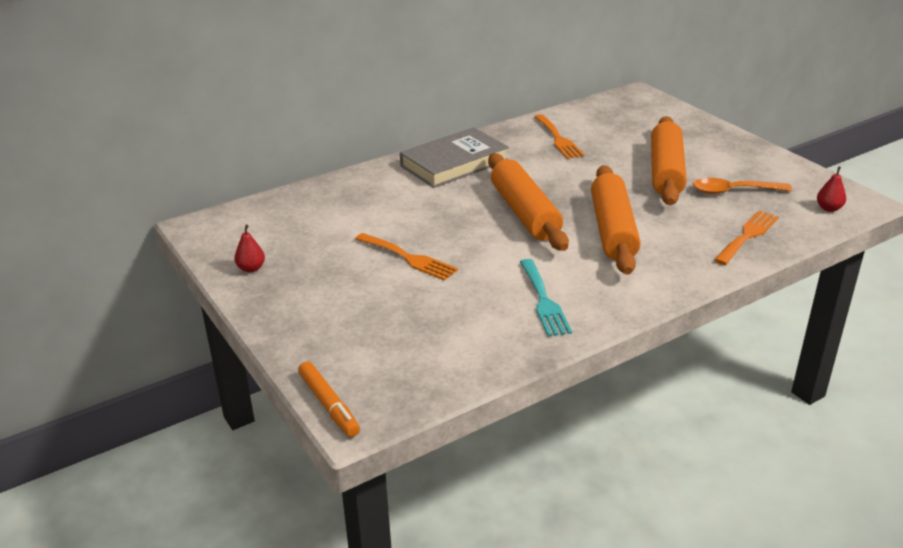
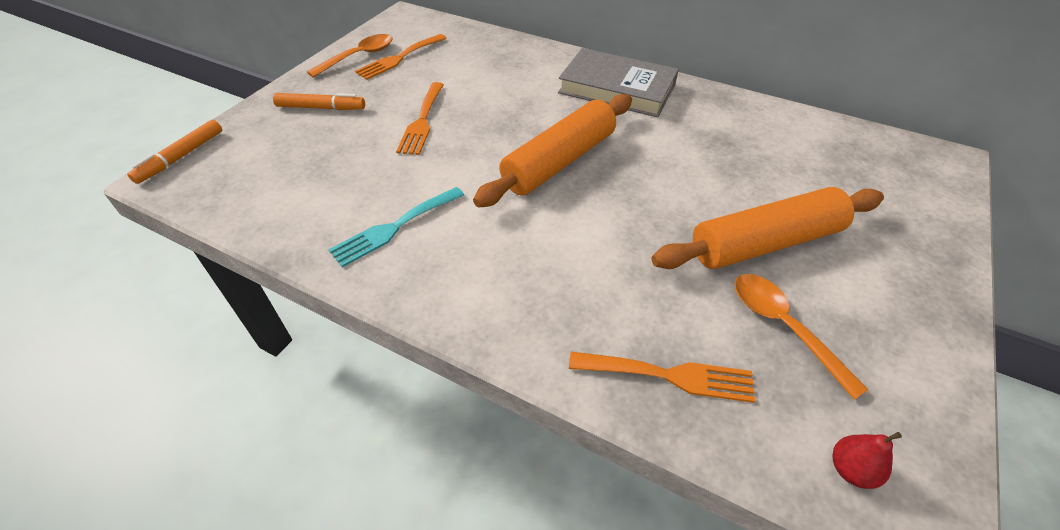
camera: 60 degrees right, 15 degrees up
red pear [234,224,265,273] -> orange spoon [307,34,393,78]
orange fork [534,114,584,159] -> orange fork moved to [355,34,447,80]
orange rolling pin [591,165,641,275] -> none
none -> orange marker [273,93,365,110]

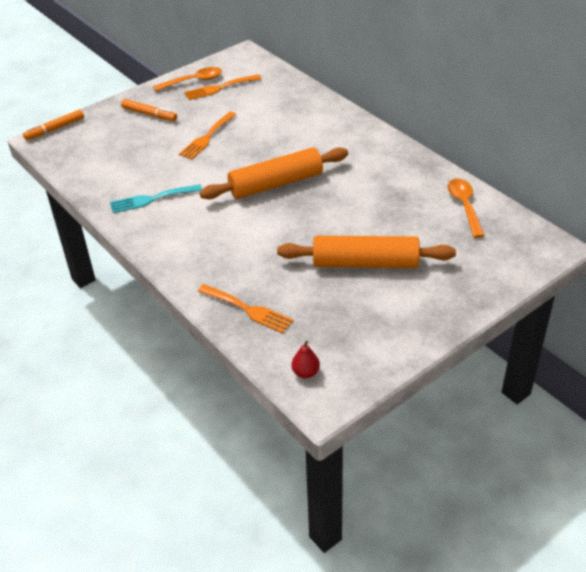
camera: 25 degrees right, 5 degrees down
grey book [558,48,679,117] -> none
orange spoon [735,274,869,399] -> orange spoon moved to [448,179,485,238]

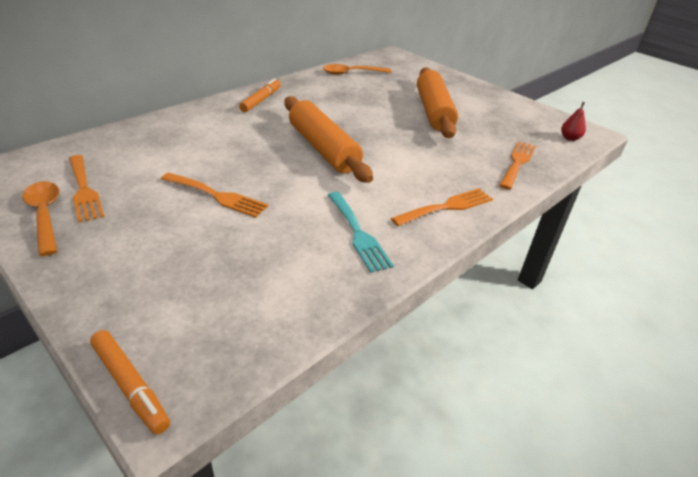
camera: 100 degrees left, 5 degrees down
orange marker [121,99,177,121] -> orange marker moved to [239,78,281,112]
none -> orange fork [391,188,493,226]

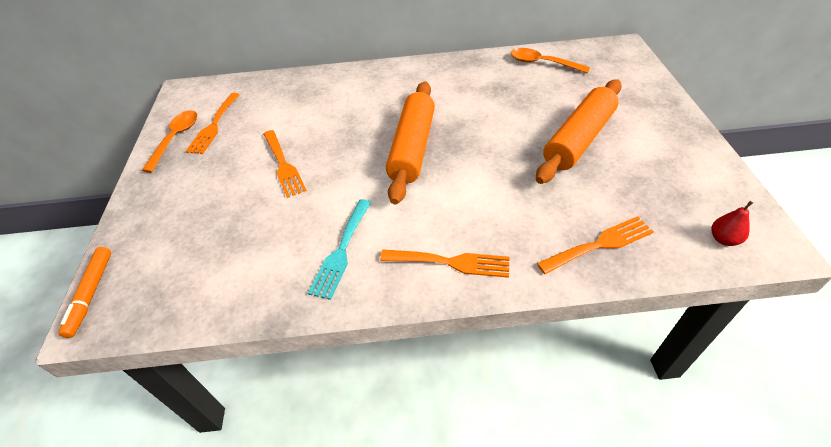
camera: 45 degrees right, 10 degrees up
orange marker [239,78,281,112] -> none

